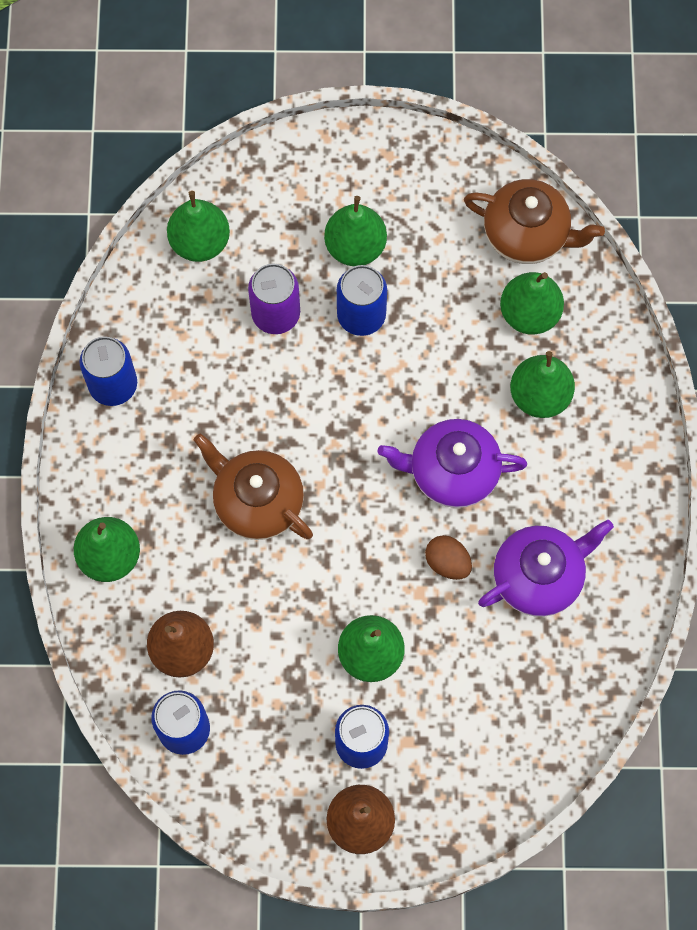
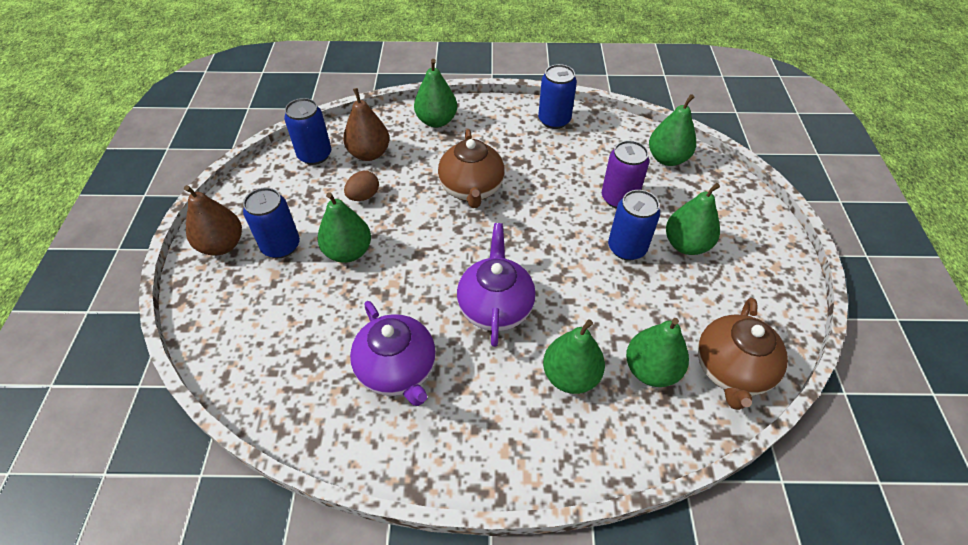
camera: 90 degrees right, 20 degrees down
brown teapot [194,433,313,540] -> brown teapot turned 135 degrees clockwise [438,129,505,208]
brown egg [425,535,472,580] -> brown egg moved to [344,171,379,201]

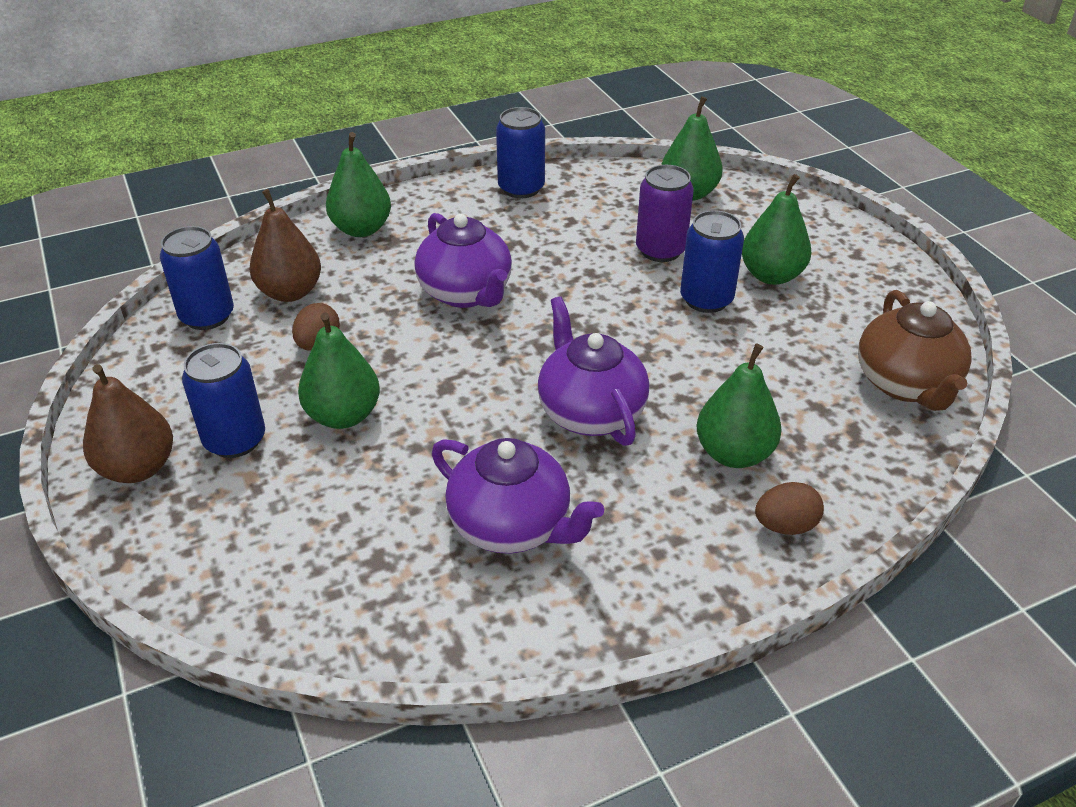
camera: 25 degrees left, 10 degrees down
brown teapot [438,129,505,208] -> purple teapot [415,213,512,308]
green pear [626,318,689,387] -> none
none -> brown egg [755,482,824,535]

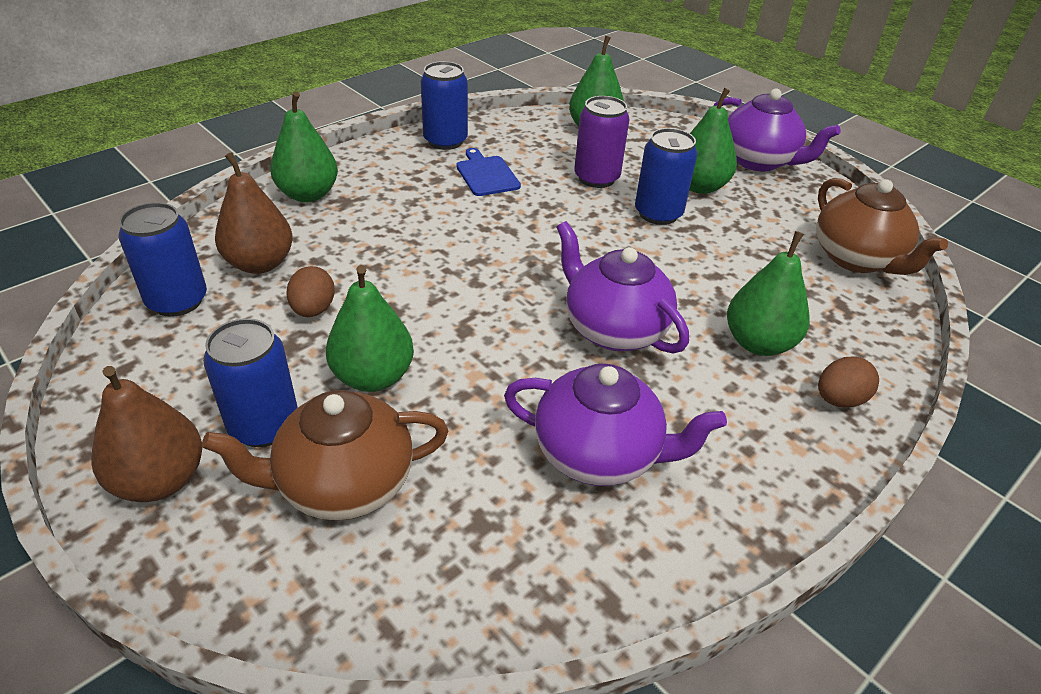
camera: 20 degrees left, 0 degrees up
purple teapot [415,213,512,308] -> purple teapot moved to [714,89,841,171]
none -> brown teapot [202,390,448,521]
none -> blue cutting board [456,148,521,196]

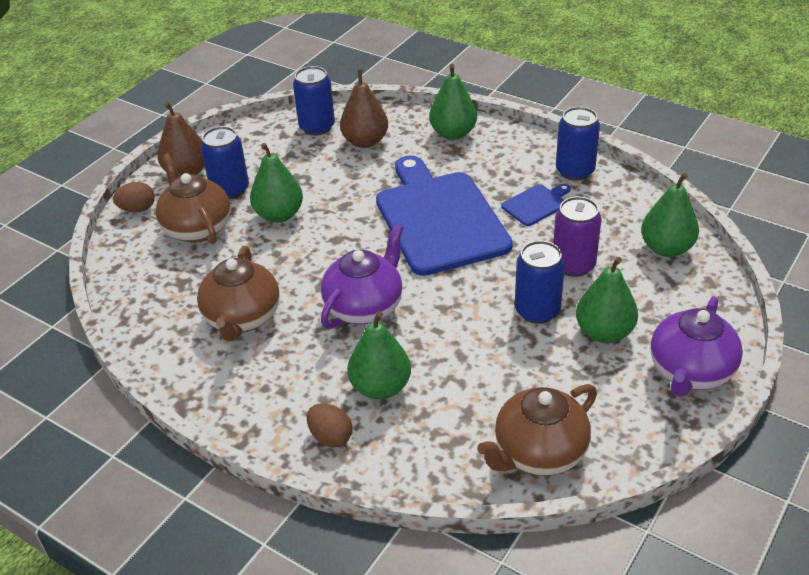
camera: 80 degrees right, 0 degrees up
brown egg [286,266,335,317] -> brown egg moved to [113,182,155,212]
purple teapot [504,363,727,486] -> brown teapot [197,246,280,341]
none -> blue cutting board [376,155,513,276]

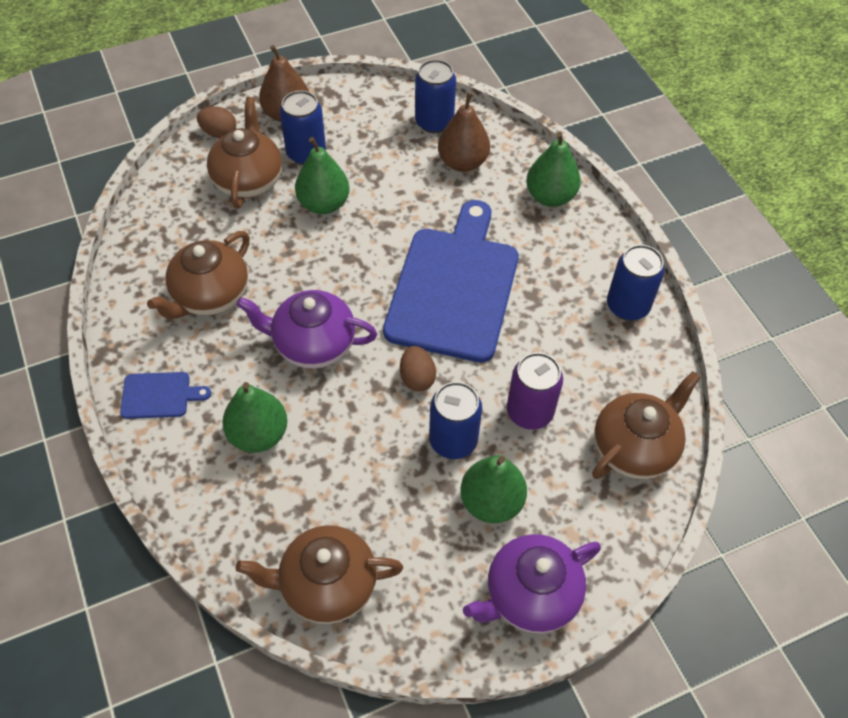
camera: 30 degrees right, 15 degrees up
brown egg [307,403,352,448] -> brown egg moved to [400,346,436,392]
purple teapot [321,224,404,329] -> purple teapot turned 150 degrees counterclockwise [236,290,377,368]
blue cutting board [501,184,571,226] -> blue cutting board moved to [120,372,211,419]
green pear [641,173,699,257] -> brown teapot [592,371,701,479]

